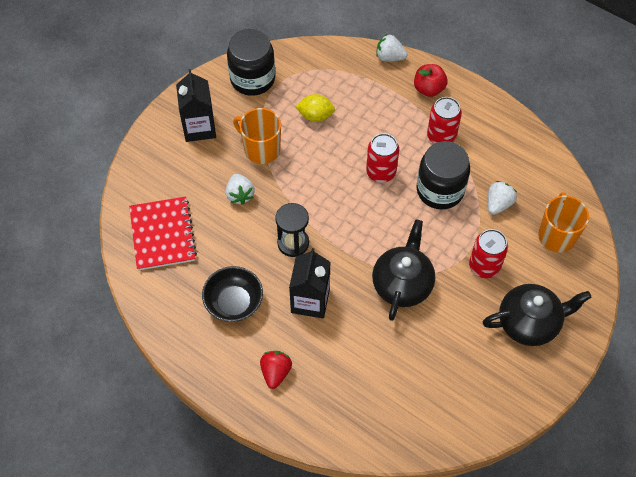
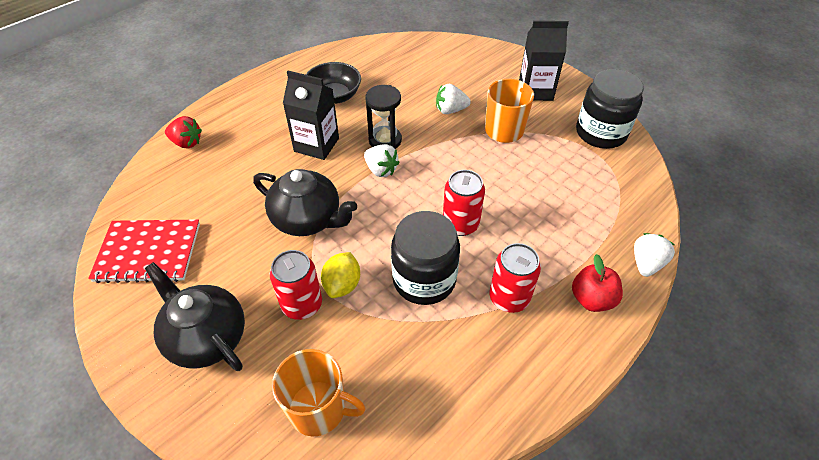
camera: 100 degrees right, 10 degrees down
red notebook [129,196,197,271] -> red notebook moved to [88,219,200,283]
red strawberry [260,351,292,389] -> red strawberry moved to [165,116,202,148]
yellow lemon [295,94,335,122] -> yellow lemon moved to [321,252,360,298]
black teapot [483,284,592,346] -> black teapot turned 135 degrees clockwise [145,262,245,371]
white strawberry [488,181,517,215] -> white strawberry moved to [364,144,399,177]

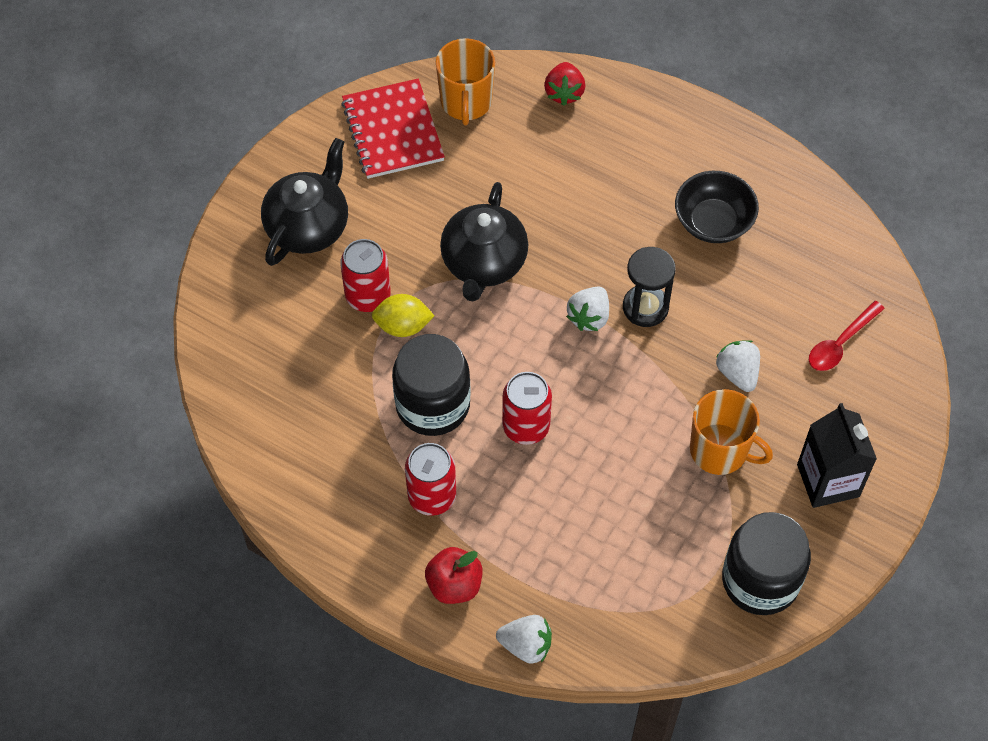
camera: 75 degrees right, 10 degrees up
orange mug [272,349,366,436] -> orange mug moved to [436,38,495,125]
black carton [283,71,339,160] -> none
none -> red spoon [809,301,885,371]

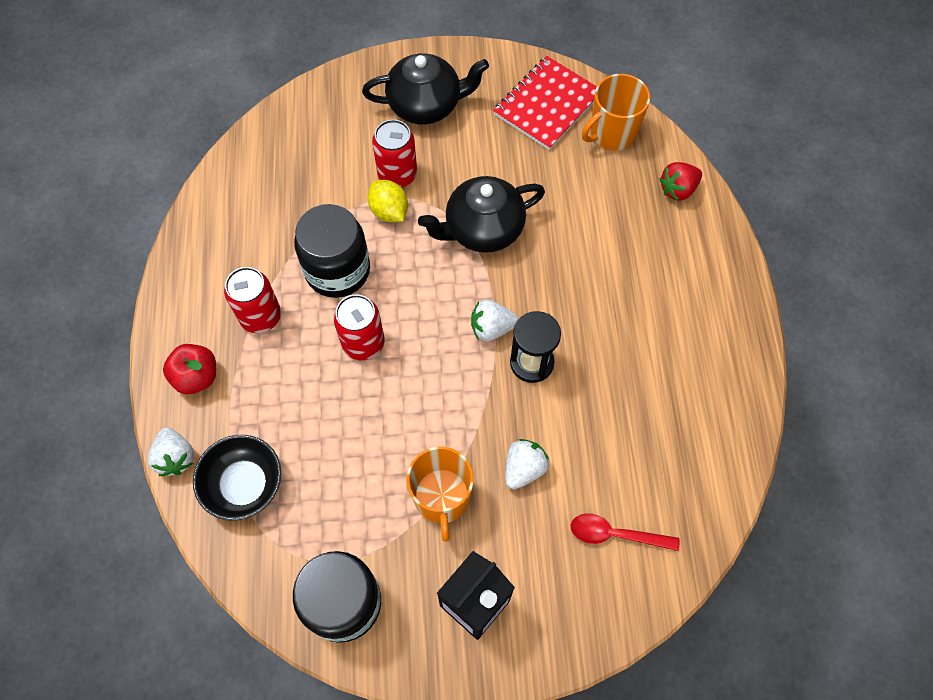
camera: 55 degrees right, 5 degrees up
black bowl [675,171,759,243] -> black bowl moved to [193,435,281,521]

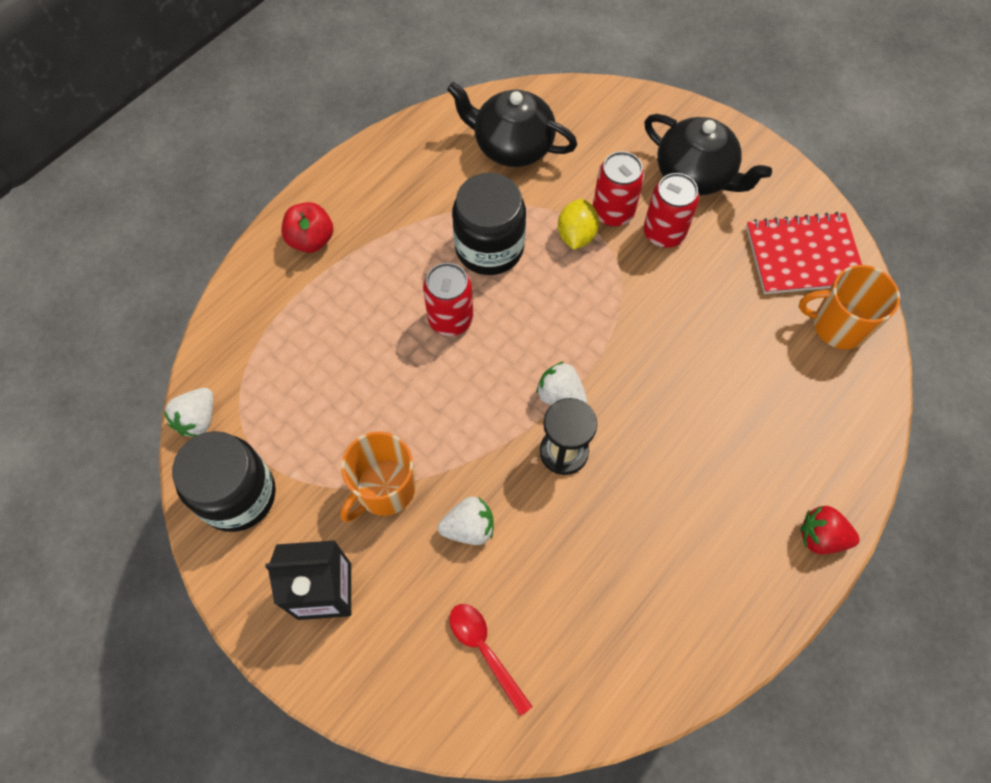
camera: 45 degrees right, 0 degrees up
white strawberry [148,427,194,476] -> white strawberry moved to [164,388,213,437]
black bowl [193,435,281,521] -> none
red can [224,267,281,333] -> red can moved to [644,173,699,248]
black teapot [418,176,545,253] -> black teapot moved to [447,82,577,167]
red strawberry [659,162,702,201] -> red strawberry moved to [800,506,860,554]

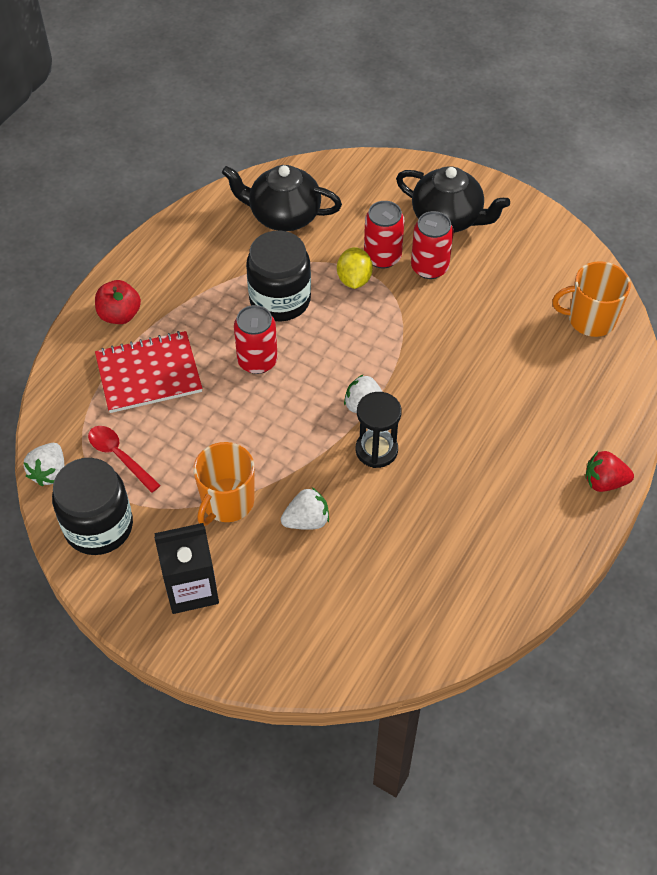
camera: 10 degrees left, 10 degrees down
red spoon [450,604,533,716] -> red spoon moved to [88,426,161,493]
red notebook [746,212,862,294] -> red notebook moved to [95,331,202,413]

